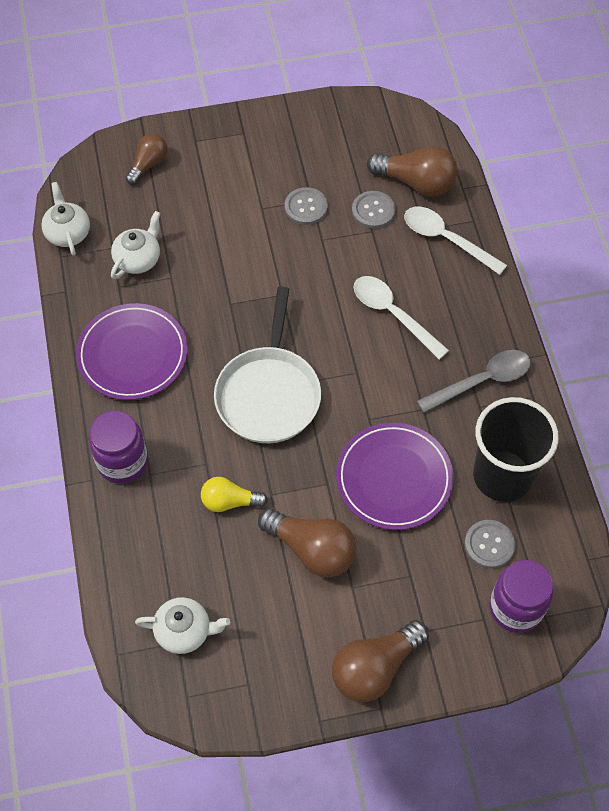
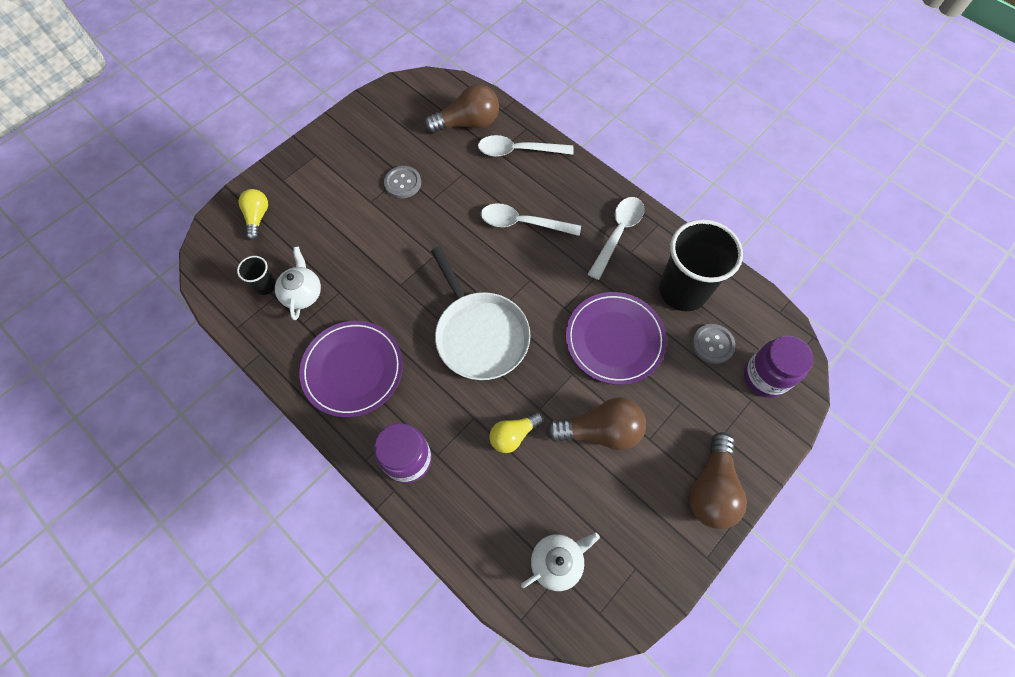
camera: 35 degrees left, 5 degrees up
white teapot [41,182,90,256] -> none
brown light bulb [125,134,168,185] -> yellow light bulb [239,189,268,240]
grey button [352,191,395,229] -> none
grey spoon [417,350,531,413] -> white spoon [588,197,645,280]
none -> black cup [237,256,276,295]

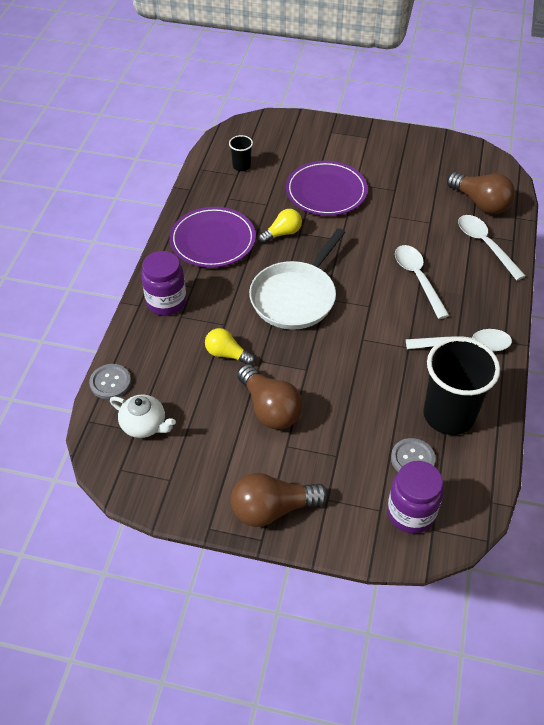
camera: 60 degrees right, 15 degrees down
yellow light bulb [239,189,268,240] -> yellow light bulb moved to [259,209,302,243]
white teapot [275,247,321,320] -> none
grey button [384,166,421,198] -> grey button moved to [89,364,131,399]
purple plate [566,292,667,385] -> purple plate moved to [286,161,368,216]

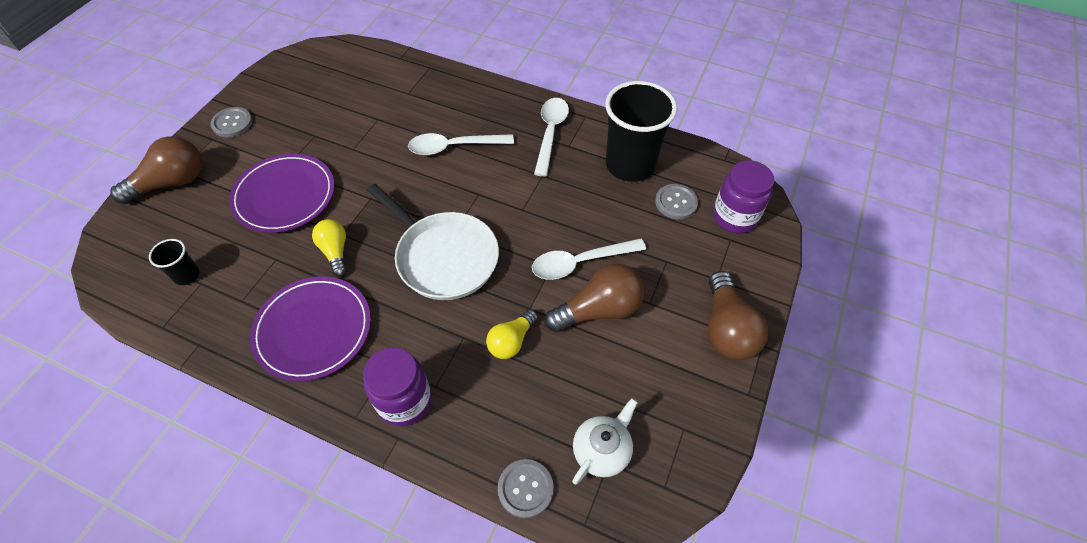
camera: 80 degrees left, 5 degrees up
brown light bulb [447,172,515,214] -> brown light bulb moved to [110,136,202,204]
white spoon [458,215,525,280] -> white spoon moved to [532,238,646,280]
none -> grey button [211,107,252,137]

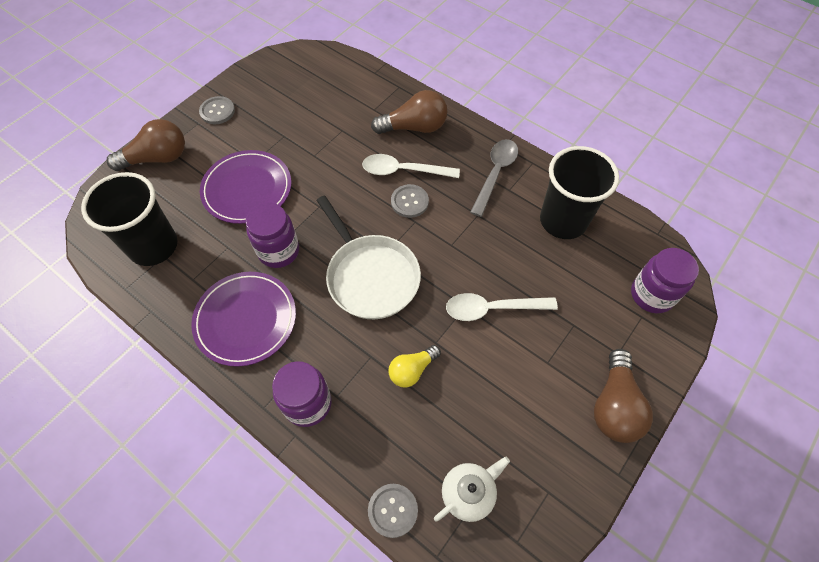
camera: 15 degrees right, 5 degrees up
black cup [149,239,200,285] -> black cup [81,172,178,266], size x2.23
yellow light bulb [312,219,347,277] -> purple jar [246,203,299,268]
white spoon [534,98,569,177] -> grey spoon [470,139,518,217]
brown light bulb [544,264,644,332] -> brown light bulb moved to [371,90,447,134]
grey button [655,184,698,219] -> grey button moved to [391,184,429,218]

